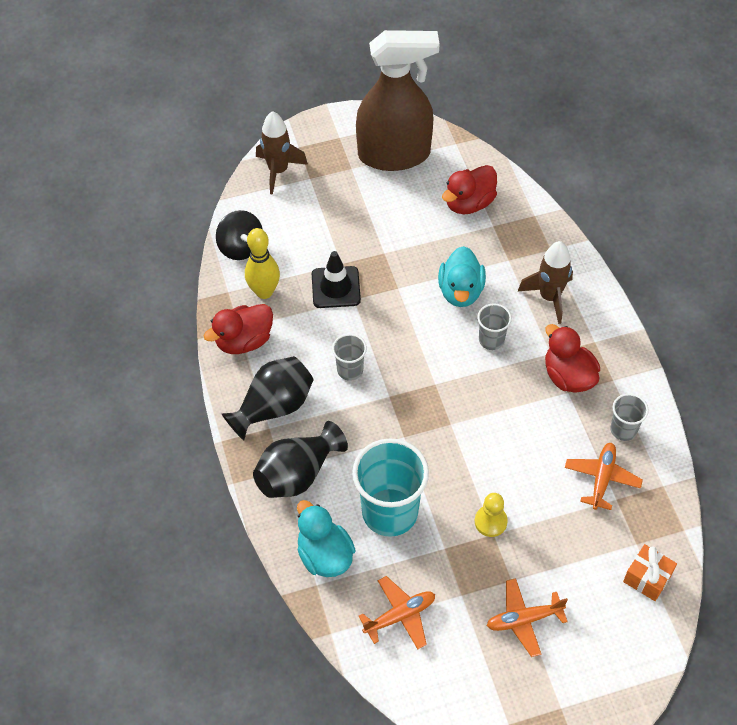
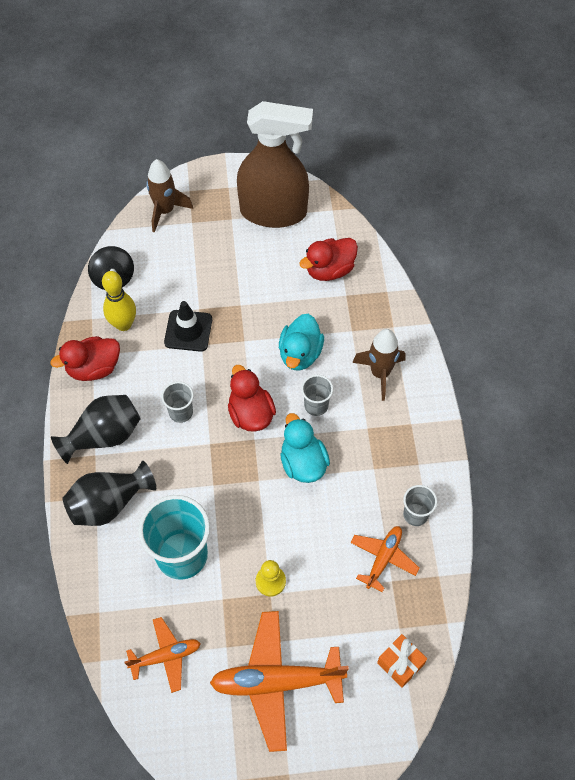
camera: 10 degrees right, 5 degrees up
turquoise duck [297,500,356,577] -> turquoise duck moved to [280,413,330,483]
orange plane [487,578,568,657] -> orange plane [210,611,349,752], size x1.77
red duck [545,324,600,393] -> red duck moved to [228,365,276,432]

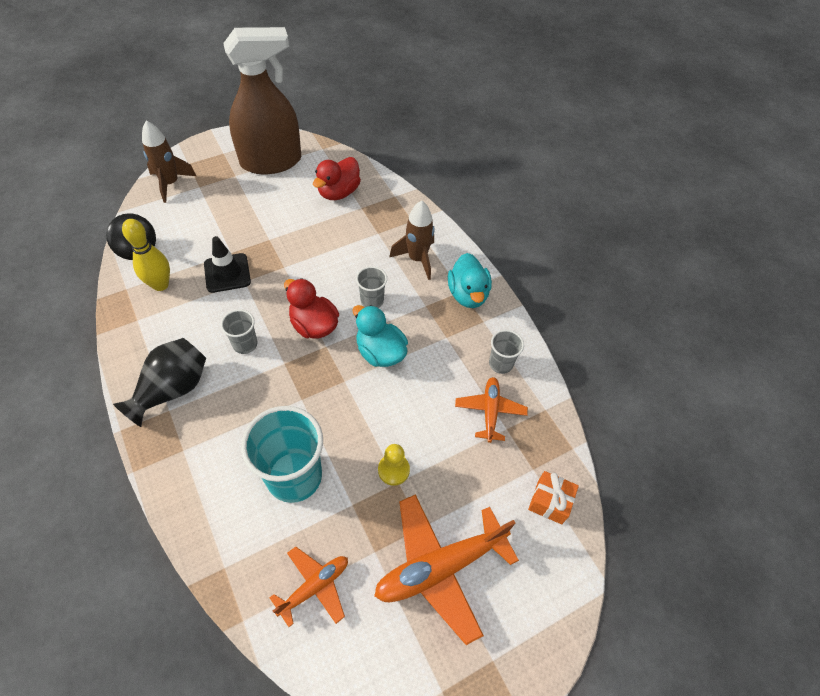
camera: 25 degrees left, 5 degrees down
red duck [51,336,120,381] -> none
black vase [63,461,156,526] -> none
turquoise duck [279,314,324,371] -> turquoise duck moved to [448,253,492,308]

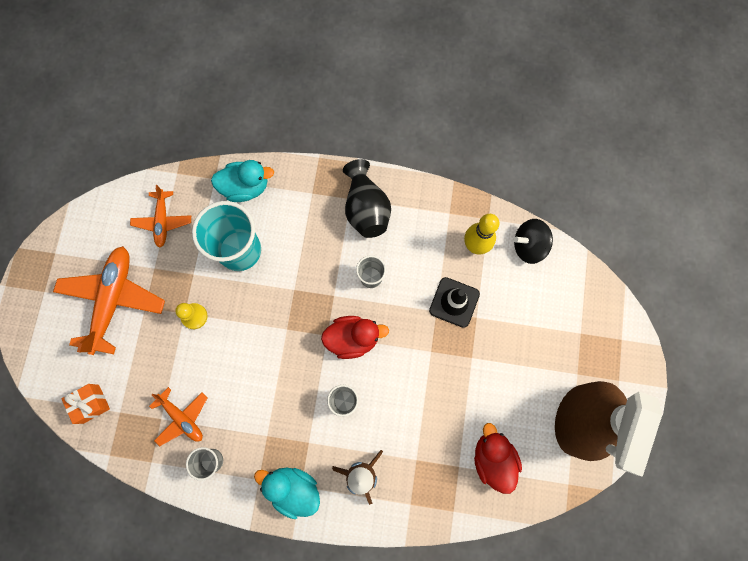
camera: 130 degrees right, 20 degrees up
brown rocket [142,121,196,203] -> none
turquoise duck [353,305,408,367] -> turquoise duck moved to [211,160,274,202]

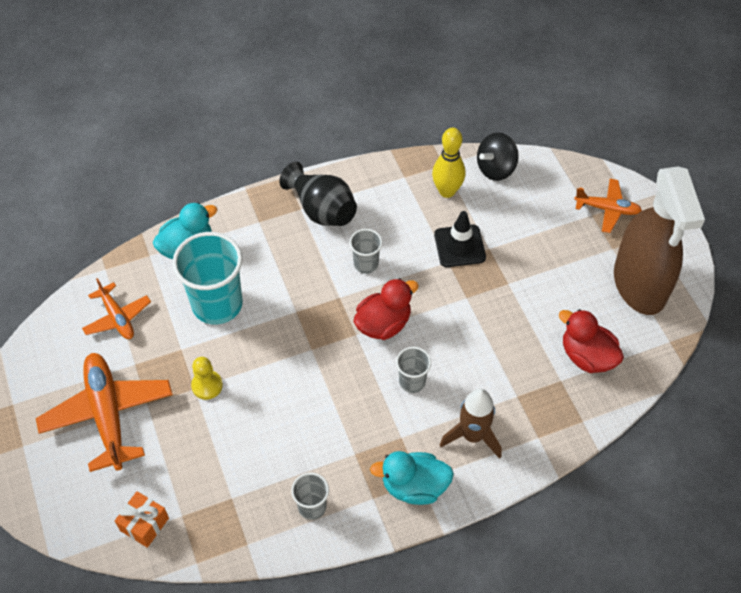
camera: 30 degrees left, 20 degrees down
orange plane [149,387,207,446] -> orange plane moved to [574,179,642,233]

